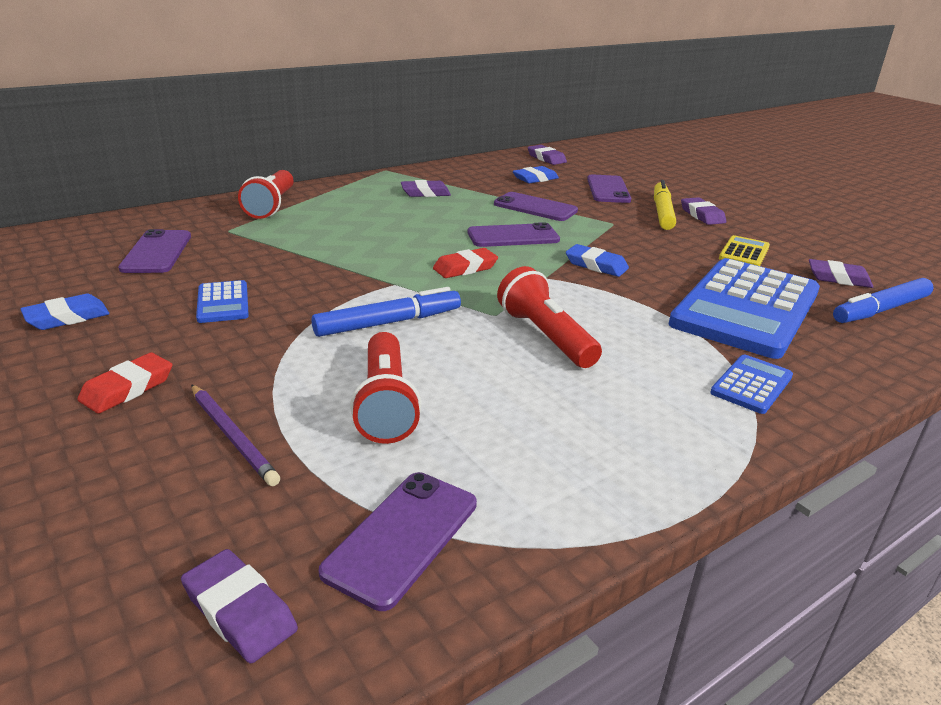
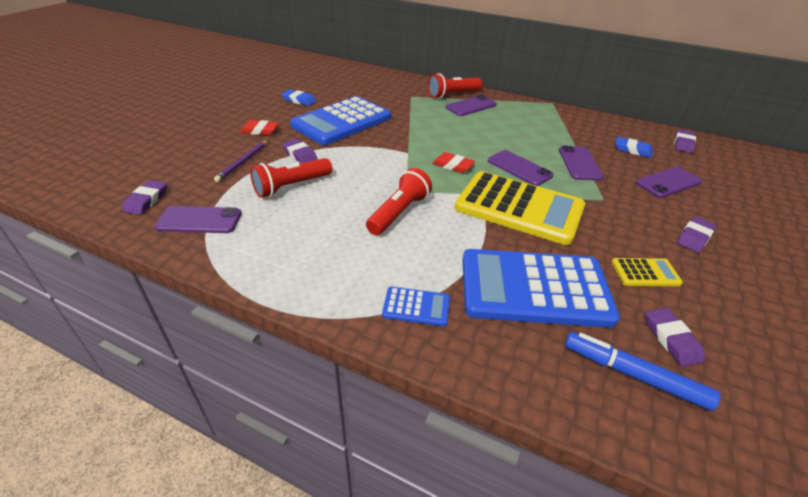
camera: 60 degrees right, 10 degrees up
purple phone [118,229,191,273] -> purple phone moved to [446,95,497,116]
blue calculator [196,280,249,323] -> blue calculator [290,96,391,145], size x2.33
blue marker [312,287,461,337] -> none
purple eraser [401,180,451,197] -> purple eraser moved to [282,139,318,163]
blue eraser [566,244,629,277] -> yellow calculator [455,171,585,245]
yellow marker [654,180,676,230] -> none

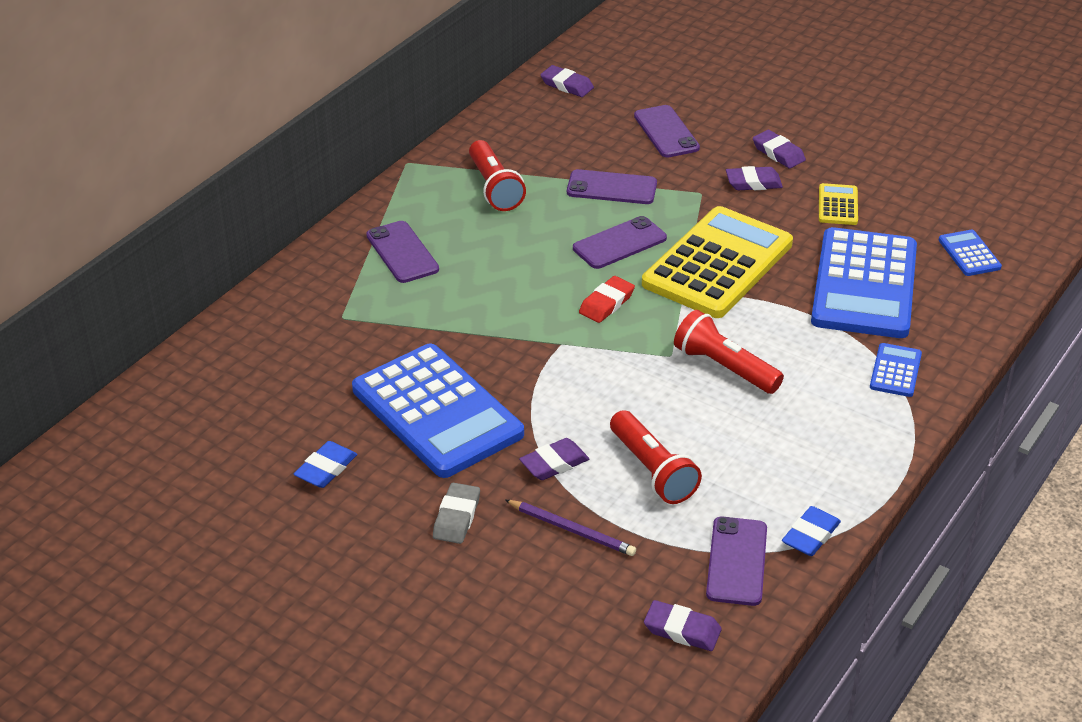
camera: 80 degrees left, 0 degrees up
red eraser [240,120,279,135] -> grey eraser [433,483,480,544]
red flashlight [428,73,482,99] -> red flashlight moved to [469,140,526,211]
blue marker [565,332,721,411] -> blue calculator [939,230,1002,276]
blue eraser [615,137,653,158] -> blue eraser moved to [782,506,841,556]
purple eraser [646,308,705,367] -> purple eraser moved to [726,166,783,190]

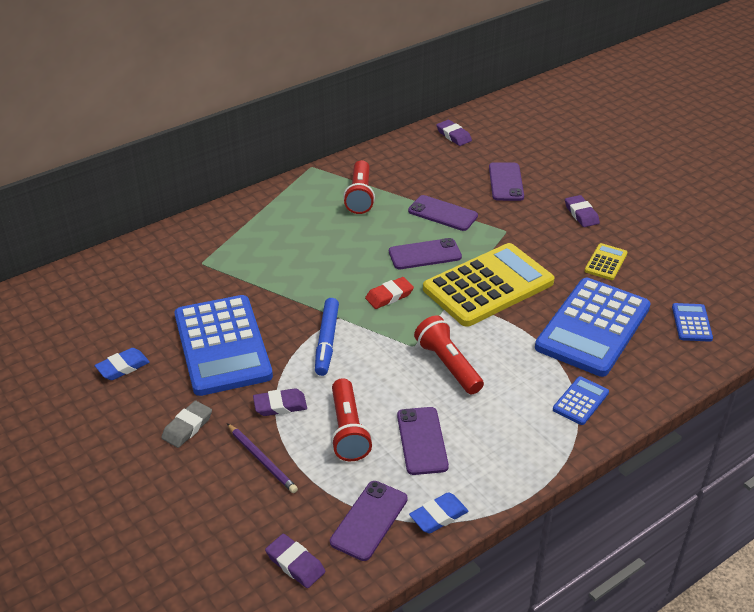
camera: 20 degrees right, 0 degrees up
purple phone [366,221,439,283] -> purple phone moved to [397,407,449,475]
purple eraser [726,166,783,190] -> none
none -> blue marker [315,298,339,376]

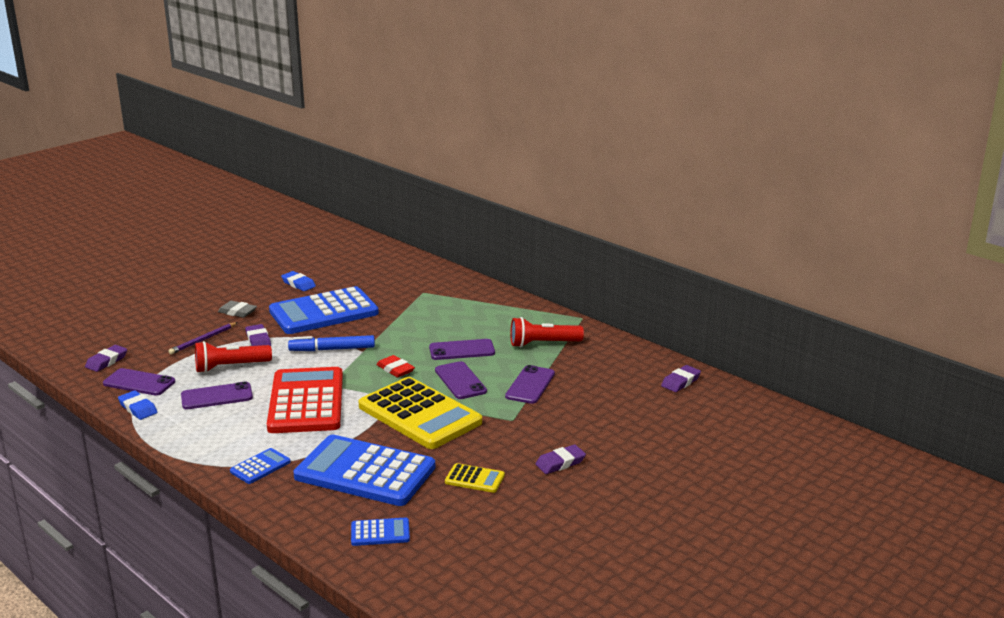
camera: 80 degrees right, 15 degrees down
red flashlight [414,315,484,394] -> red calculator [267,367,343,433]
purple phone [489,162,524,201] -> purple phone moved to [429,339,495,360]
blue calculator [553,376,609,425] -> blue calculator turned 75 degrees counterclockwise [230,448,291,484]

